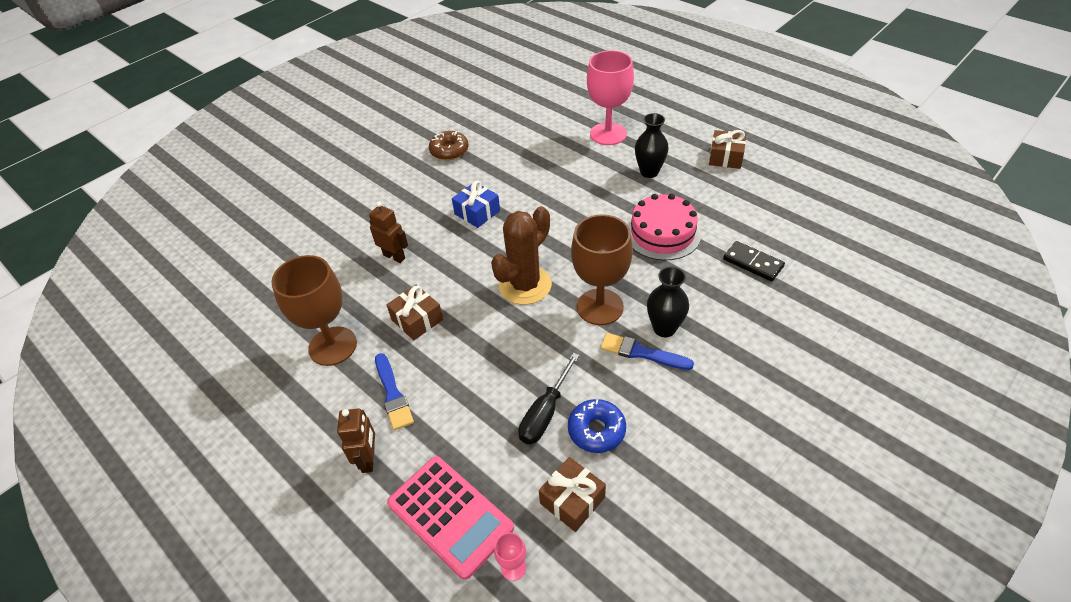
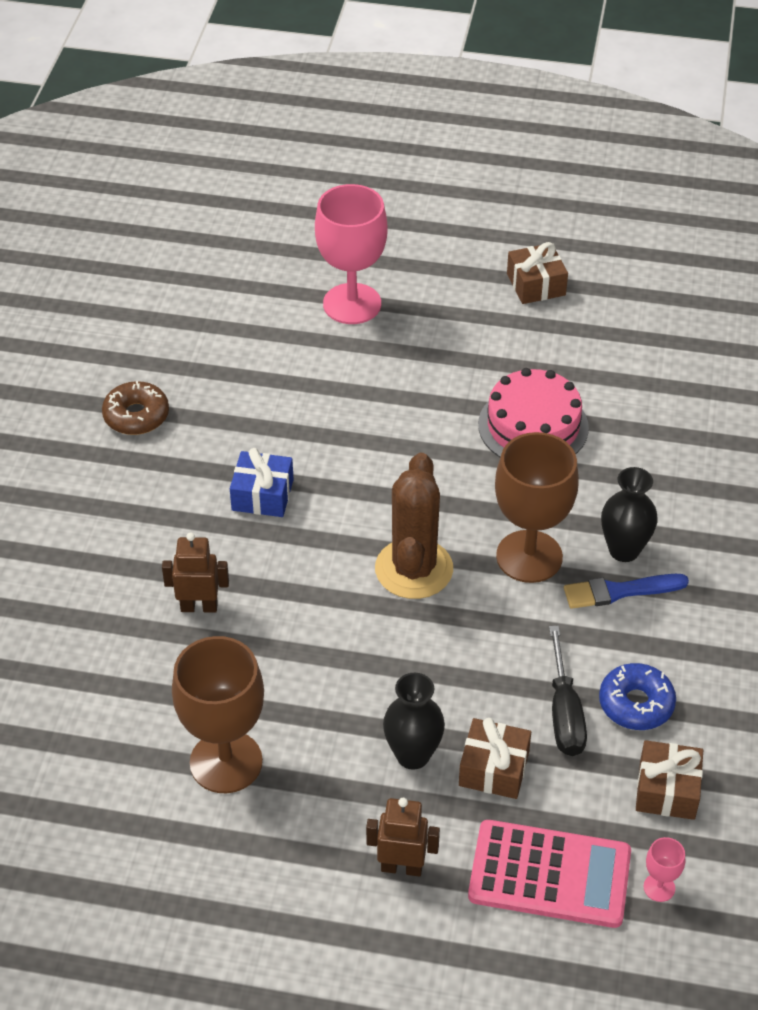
camera: 35 degrees left, 0 degrees up
brown robot [337,408,375,473] -> brown robot turned 45 degrees counterclockwise [366,798,440,877]
blue brush [375,353,414,430] -> none
brown gift [386,285,443,340] -> brown gift moved to [459,718,531,799]
black vase [635,113,669,178] -> black vase moved to [383,673,445,770]
black domino [723,241,785,281] -> none

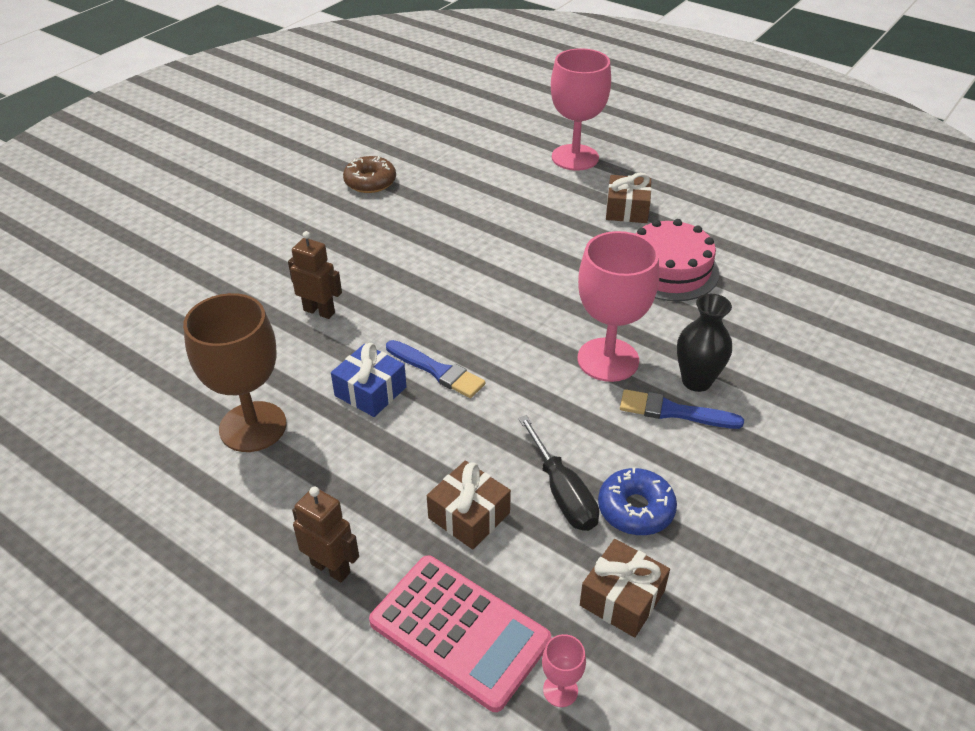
camera: 25 degrees right, 5 degrees down
blue gift [230,448,294,517] -> blue gift moved to [331,343,407,417]
brown cactus [375,453,453,599] -> none
black vase [383,673,445,770] -> none
brown goblet [495,432,579,583] -> pink goblet [578,231,659,382]
brown gift [507,242,568,304] -> brown gift moved to [606,173,652,223]
black screwdriver [549,626,587,756] -> black screwdriver turned 45 degrees counterclockwise [518,415,599,531]
none -> blue brush [386,340,485,398]

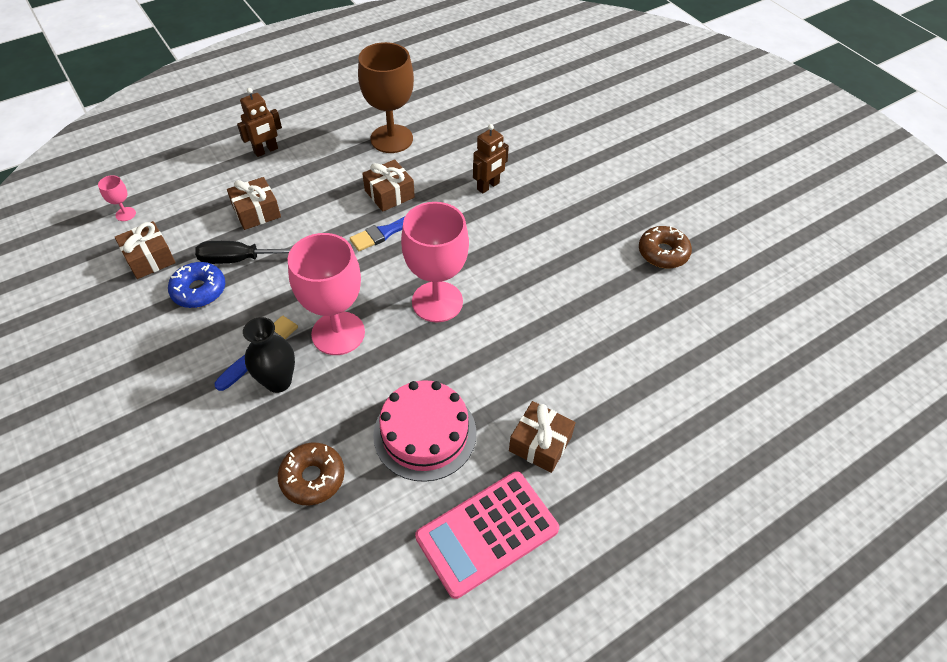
camera: 110 degrees right, 10 degrees up
blue gift [331,343,407,417] -> brown gift [362,159,415,212]
pink calculator [369,555,551,712] -> pink calculator moved to [415,471,559,599]
pink goblet [551,48,611,171] -> pink goblet moved to [401,202,469,322]
none -> brown donut [278,442,345,505]

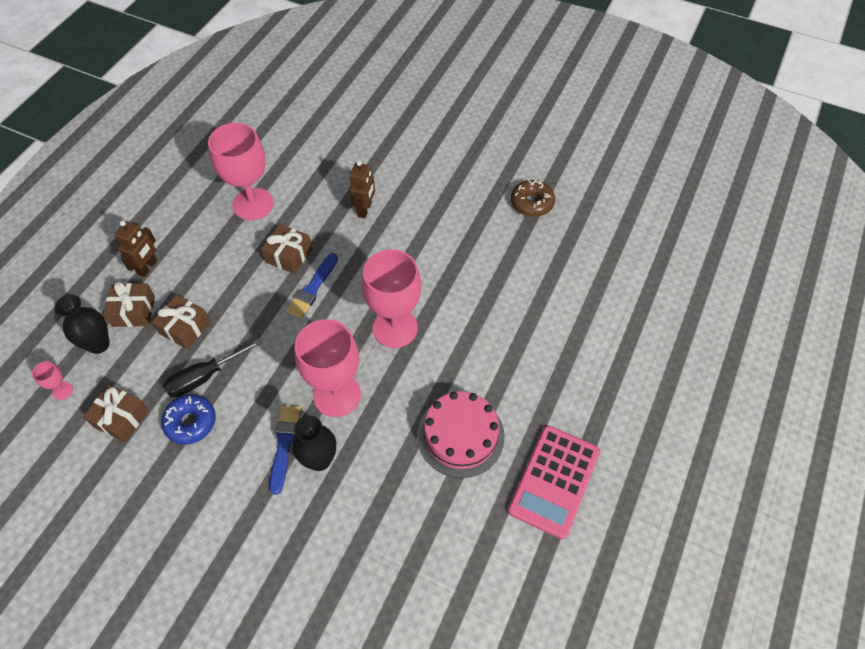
camera: 30 degrees left, 5 degrees up
brown donut [278,442,345,505] -> none
brown goblet [358,42,414,153] -> pink goblet [208,123,274,221]
brown gift [509,401,576,473] -> brown gift moved to [103,282,155,327]
none -> black vase [54,294,110,354]

